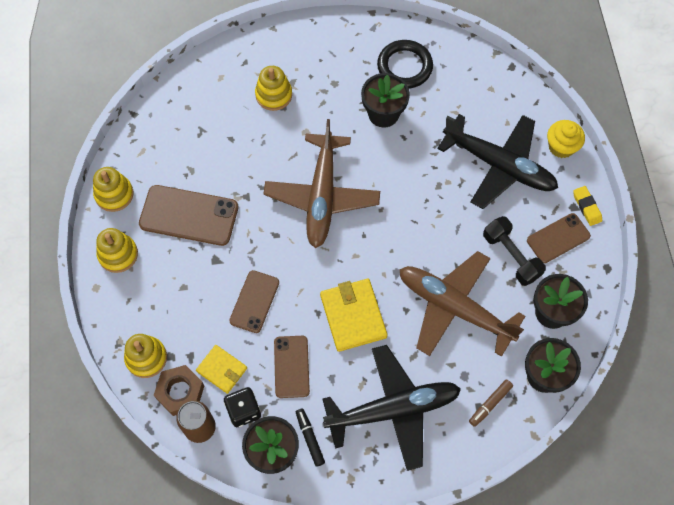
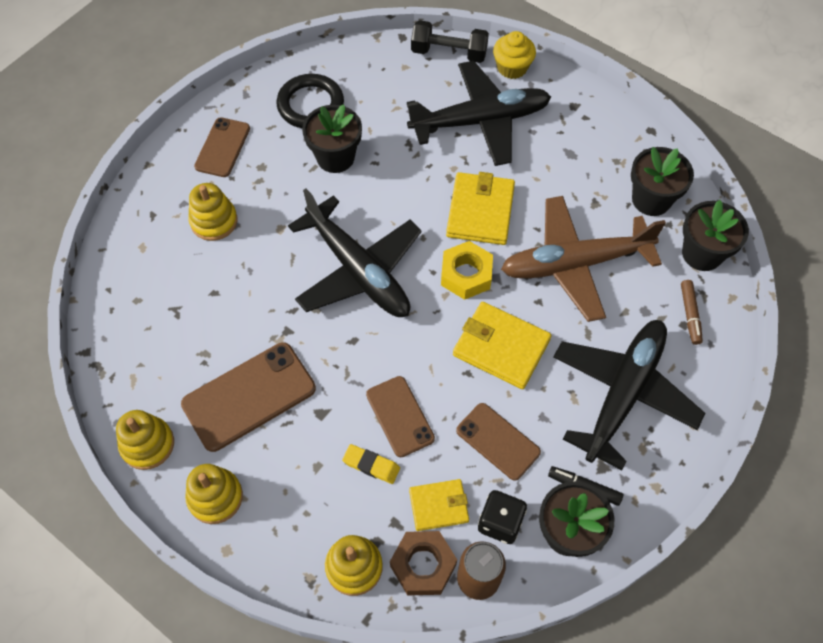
camera: 45 degrees left, 5 degrees down
brown plane [263,119,380,248] -> black plane [288,188,422,317]
black dumbbell [483,216,546,286] -> black dumbbell moved to [411,20,489,63]
brown phone [527,213,591,263] -> brown phone moved to [194,117,250,177]
yellow eraser [573,186,602,226] -> yellow eraser moved to [342,444,400,484]
none -> yellow nut [441,241,493,300]
none -> yellow wallet [446,172,515,245]

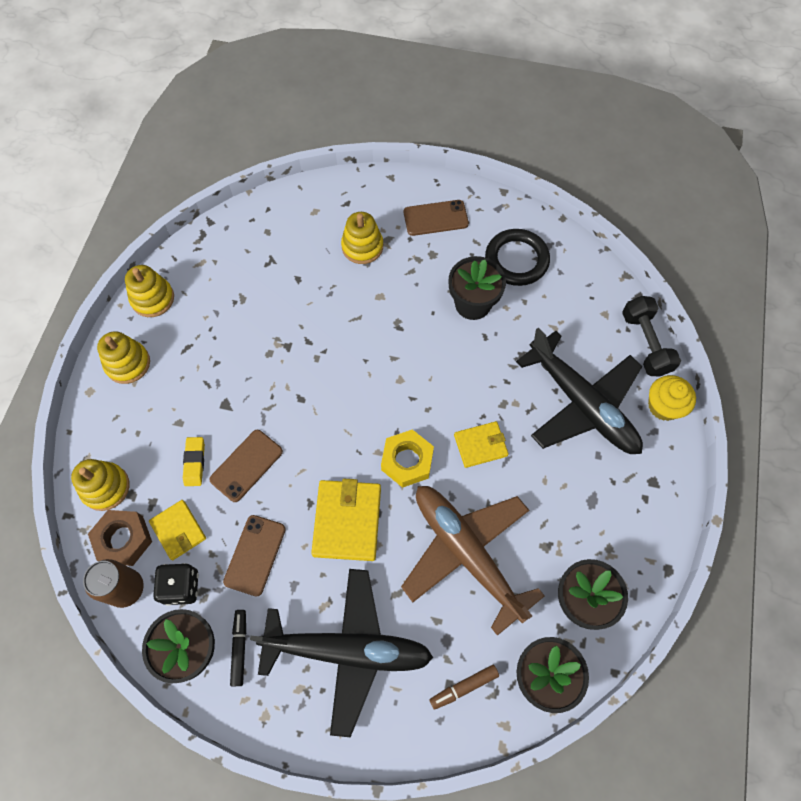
camera: 65 degrees right, 5 degrees up
brown phone [181,342,316,452] -> none
black plane [288,188,422,317] -> none
yellow wallet [446,172,515,245] -> yellow wallet [454,421,509,468], size x0.62

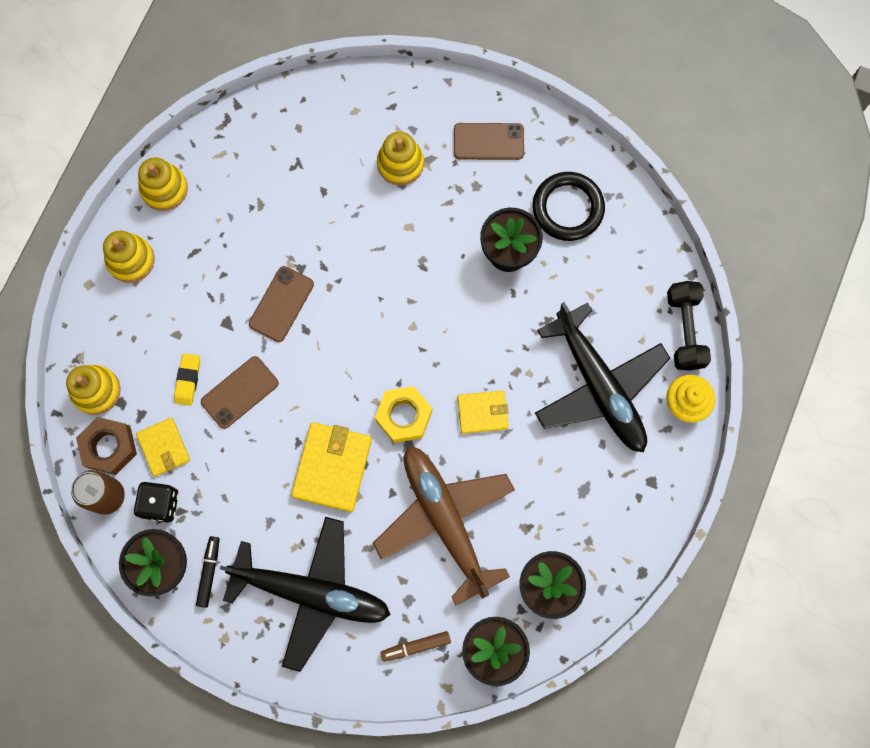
camera: 10 degrees right, 10 degrees up
brown phone [223,515,286,597] -> brown phone moved to [249,266,314,342]

